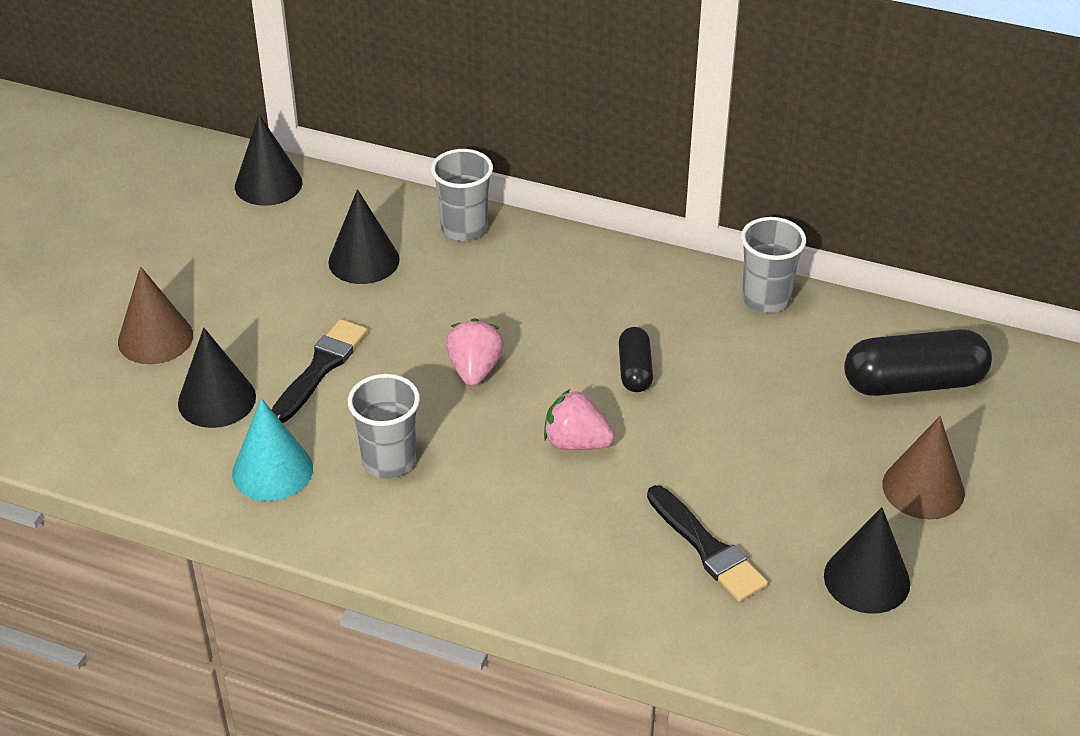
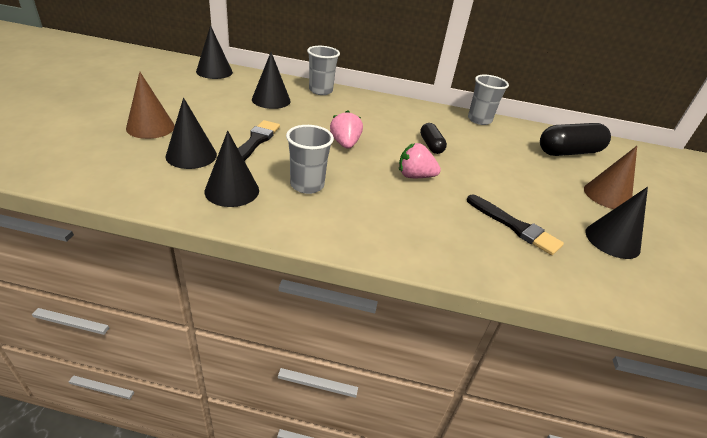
camera: 15 degrees left, 5 degrees down
turquoise cone [232,398,313,501] -> black cone [204,131,259,207]

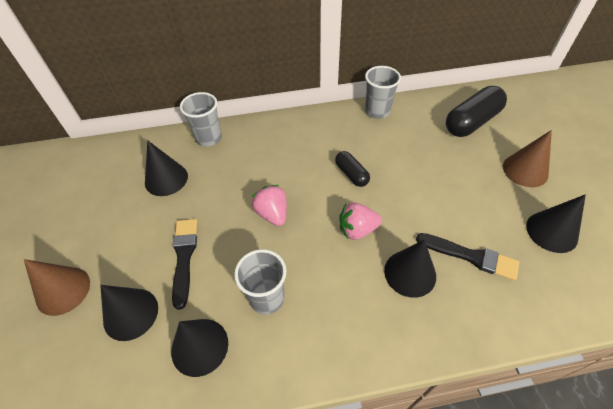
camera: 15 degrees left, 15 degrees up
black cone [196,25,233,79] -> black cone moved to [384,240,436,298]

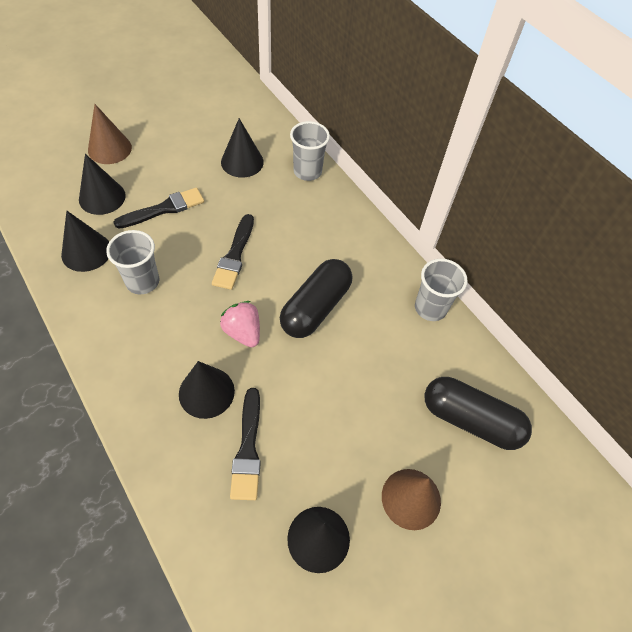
camera: 60 degrees right, 5 degrees up
pink strawberry [252,185,287,226] -> black brush [212,214,254,290]
black capsule [335,151,370,187] -> black capsule [280,259,352,338], size x1.81

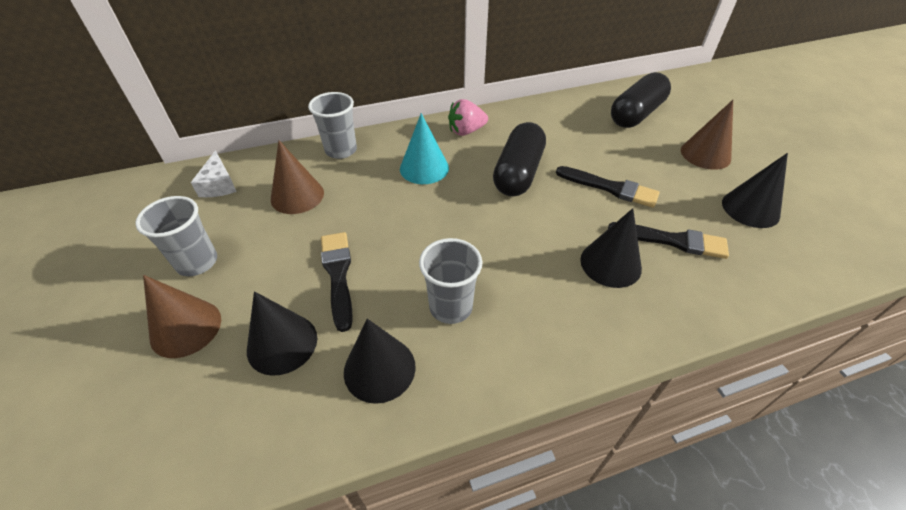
camera: 70 degrees left, 10 degrees down
black brush [212,214,254,290] -> black brush moved to [556,166,659,208]
pink strawberry [220,301,260,347] -> pink strawberry moved to [448,99,488,136]
black cone [221,118,264,178] -> brown cone [271,140,324,214]
black capsule [280,259,352,338] -> black capsule turned 60 degrees clockwise [493,122,546,197]
grey cup [415,259,468,321] -> grey cup moved to [135,196,217,276]
none -> white cheese [191,150,237,197]
none -> turquoise cone [400,113,449,184]

